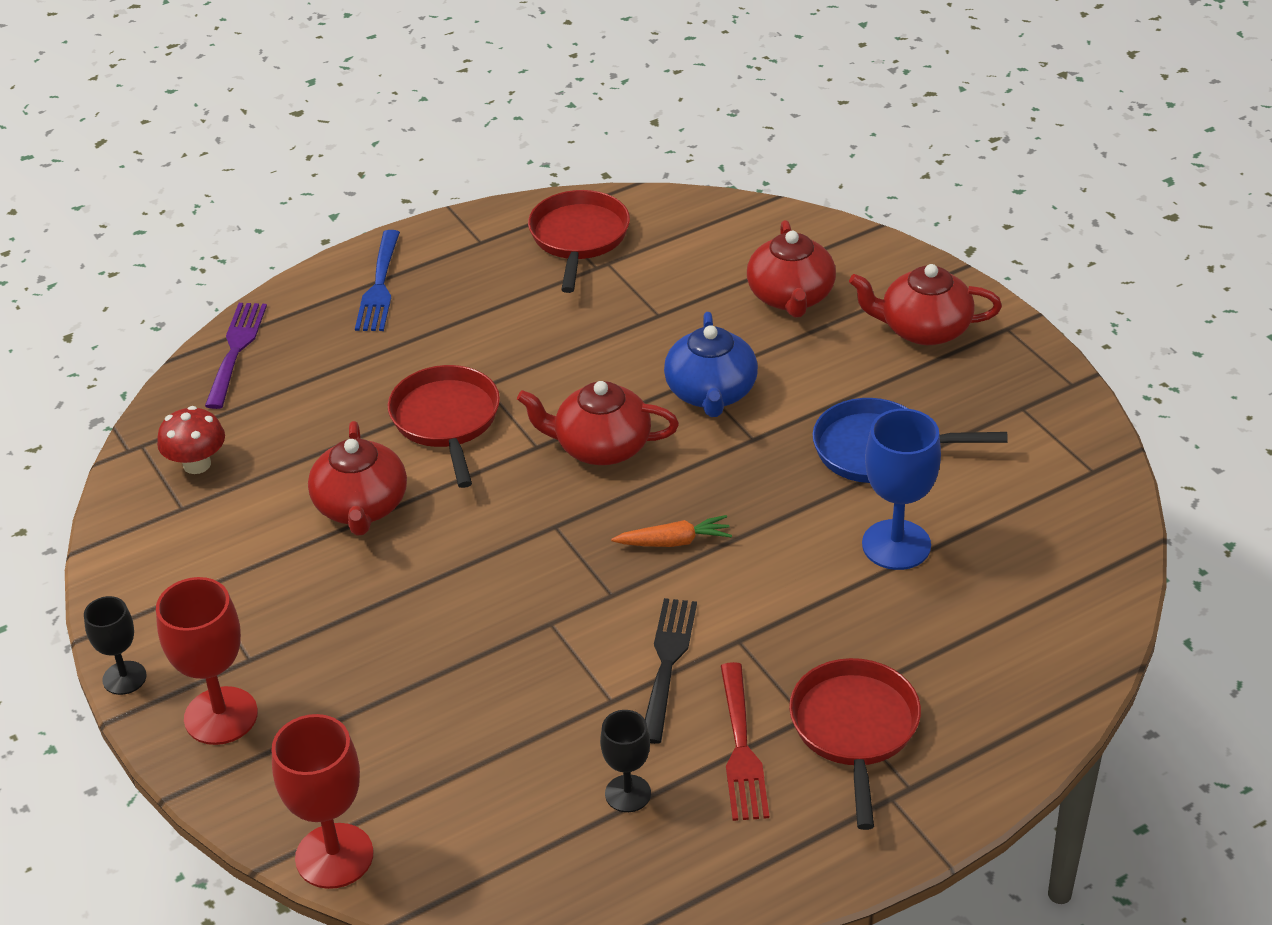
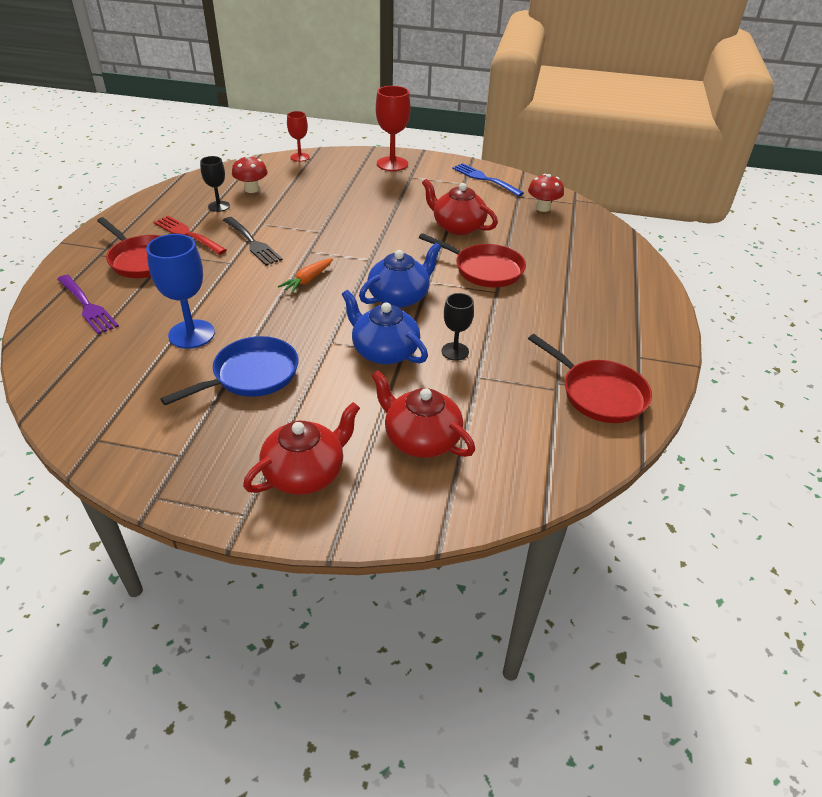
camera: 130 degrees right, 0 degrees up
black goblet [84,596,147,695] -> black goblet moved to [442,293,474,361]
purple fork [205,303,267,409] -> purple fork moved to [57,275,119,334]
red goblet [272,714,374,889] -> red goblet [287,111,310,162], size x0.60
blue fork [355,230,400,331] -> blue fork moved to [452,163,524,197]
red teapot [517,381,679,465] -> blue teapot [359,243,441,308]
none -> red mushroom [232,155,268,193]

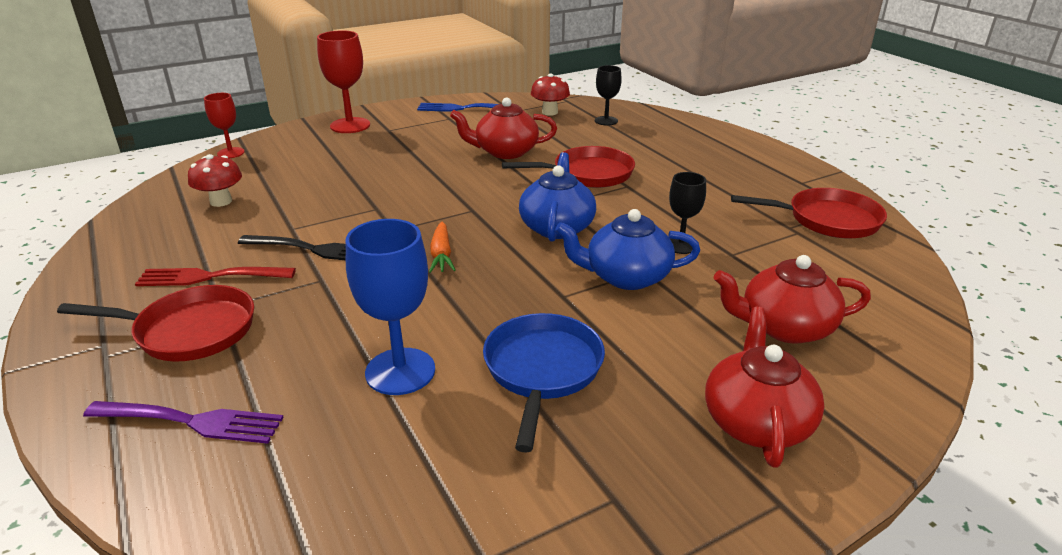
camera: 40 degrees left, 10 degrees down
black goblet [200,156,230,212] -> black goblet moved to [595,65,622,125]

